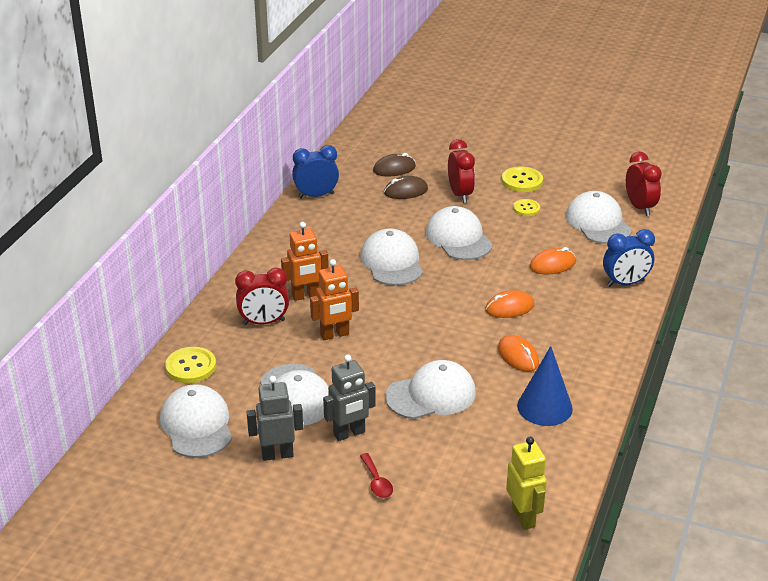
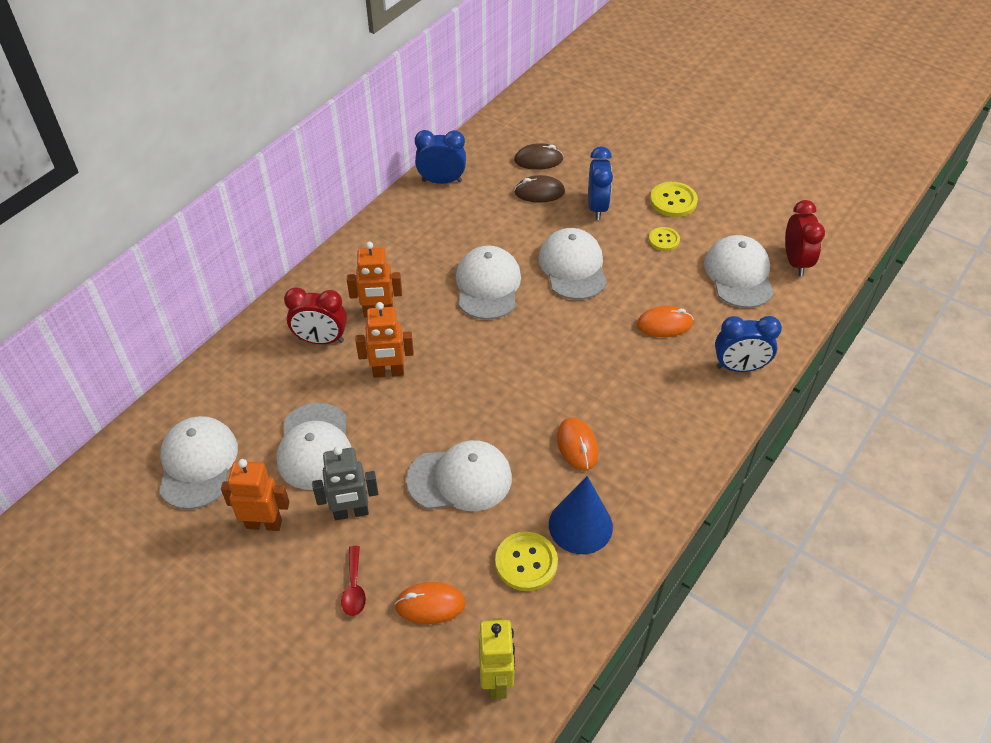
camera: 15 degrees right, 15 degrees up
yellow button [165,347,216,383] -> yellow button moved to [495,532,558,591]
grey robot [247,376,303,461] -> orange robot [221,459,289,531]
red clock [448,139,475,203] -> blue clock [588,146,613,220]
orange mouse [485,290,535,318] -> orange mouse moved to [395,582,466,624]

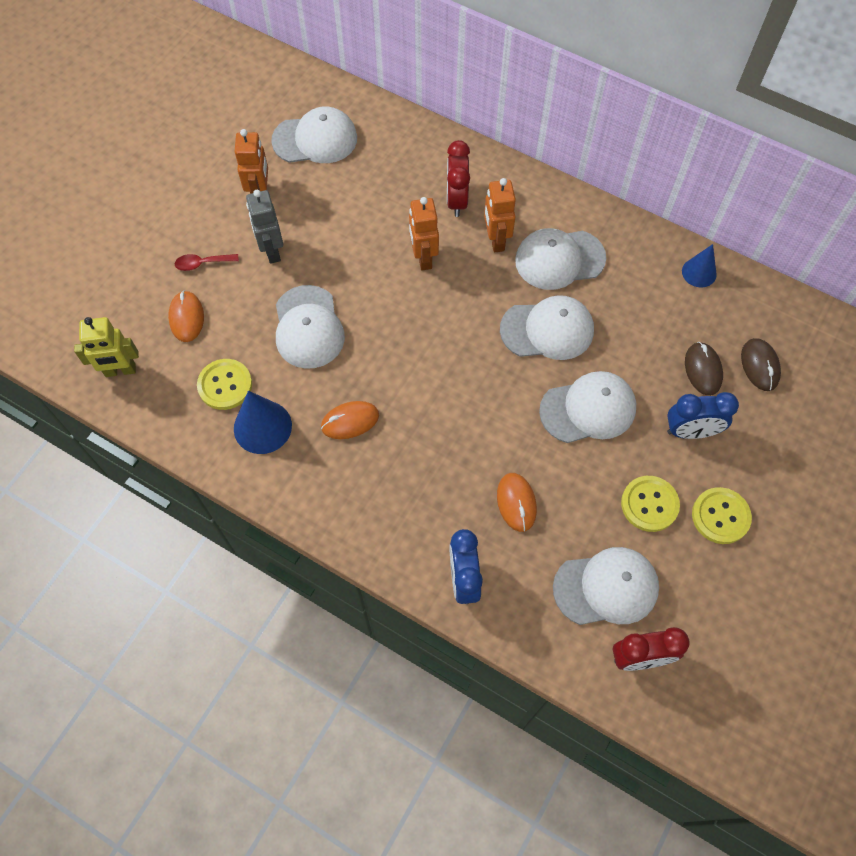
camera: 85 degrees right, 15 degrees up
white cap [276,403,352,490] -> white cap moved to [515,228,606,290]
blue clock [415,130,466,184] -> blue cone [682,244,717,287]
yellow button [649,227,680,251] -> yellow button [621,476,680,532], size x1.57

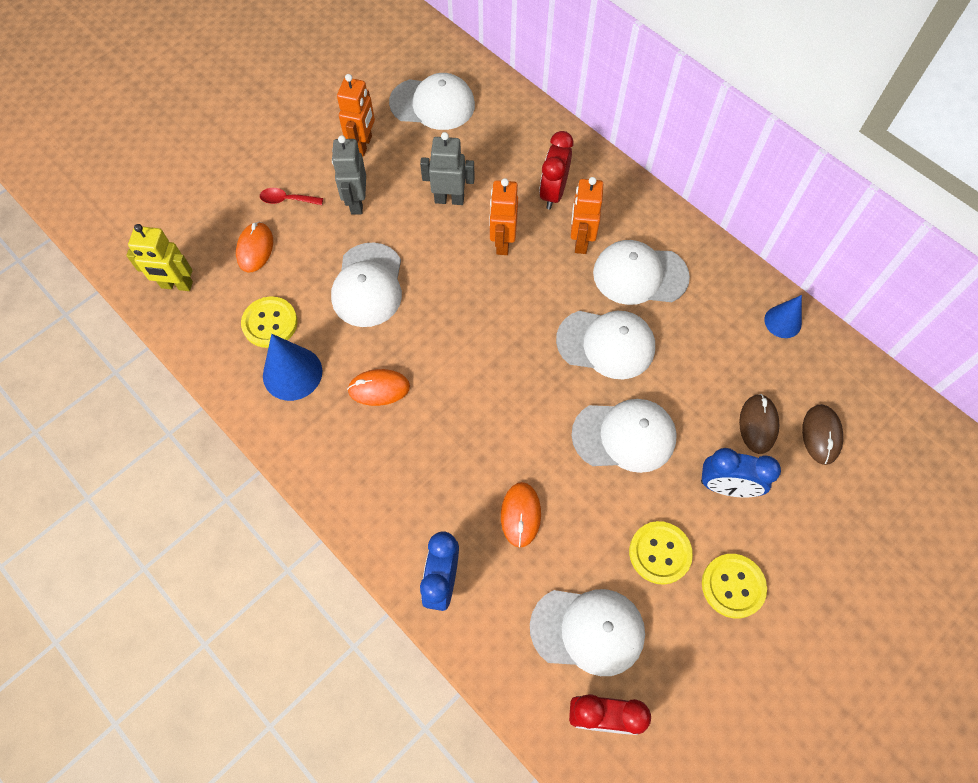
camera: 15 degrees right, 0 degrees up
none -> grey robot [420,132,475,205]

